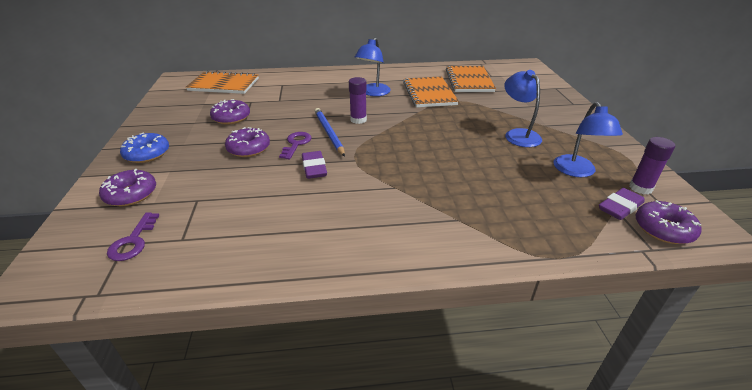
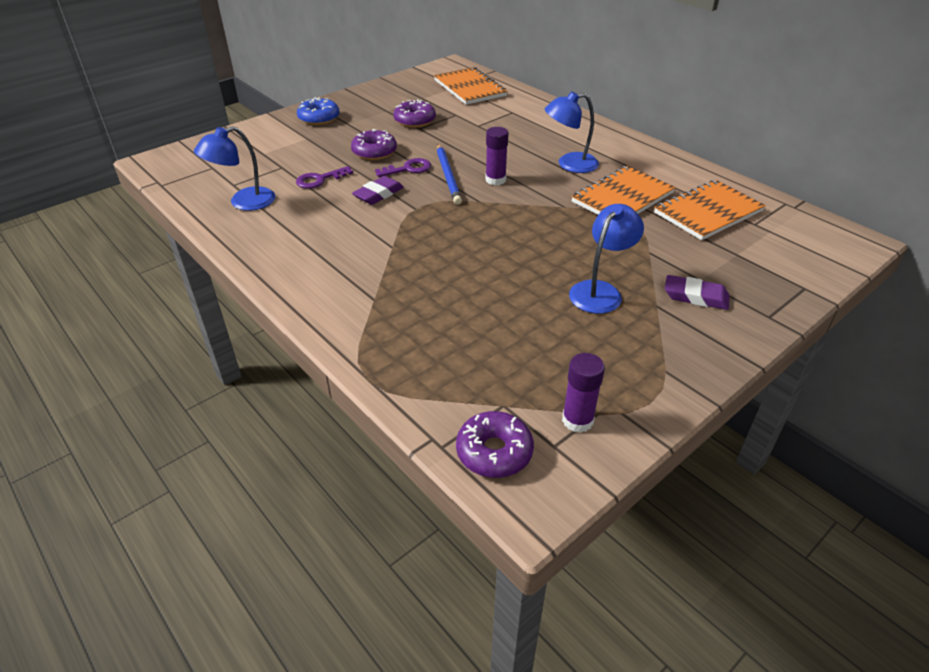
camera: 55 degrees right, 5 degrees up
purple donut [99,169,156,206] -> none
purple key [107,213,160,261] -> purple key moved to [296,166,353,189]
blue pencil [315,108,345,156] -> blue pencil turned 135 degrees clockwise [437,144,462,205]
blue lamp [553,102,623,177] -> blue lamp moved to [194,126,275,211]
purple eraser [599,188,645,220] -> purple eraser moved to [665,275,730,310]

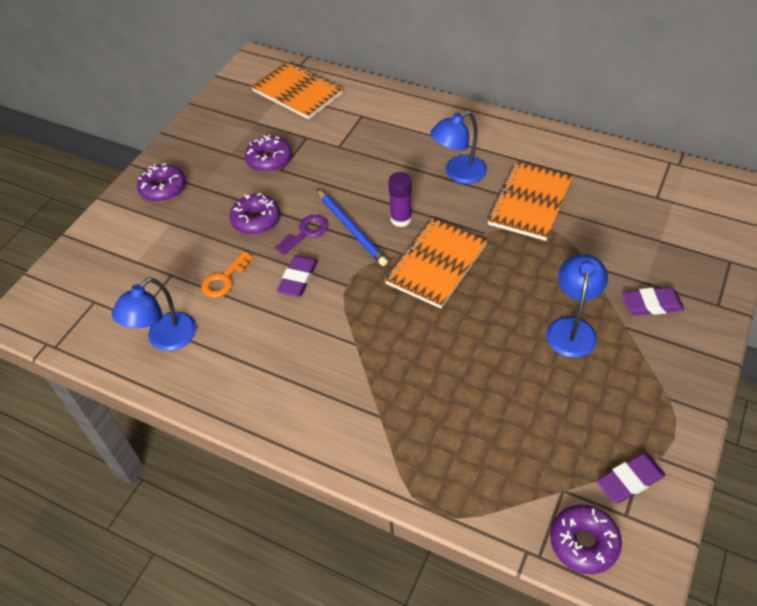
camera: 20 degrees left, 10 degrees up
purple key [296,166,353,189] -> orange key [201,251,254,298]
blue donut [297,97,339,125] -> purple donut [137,163,186,202]
purple glue stick [562,353,605,433] -> purple eraser [597,453,665,503]
orange notebook [654,180,766,240] -> orange notebook moved to [385,218,487,309]

